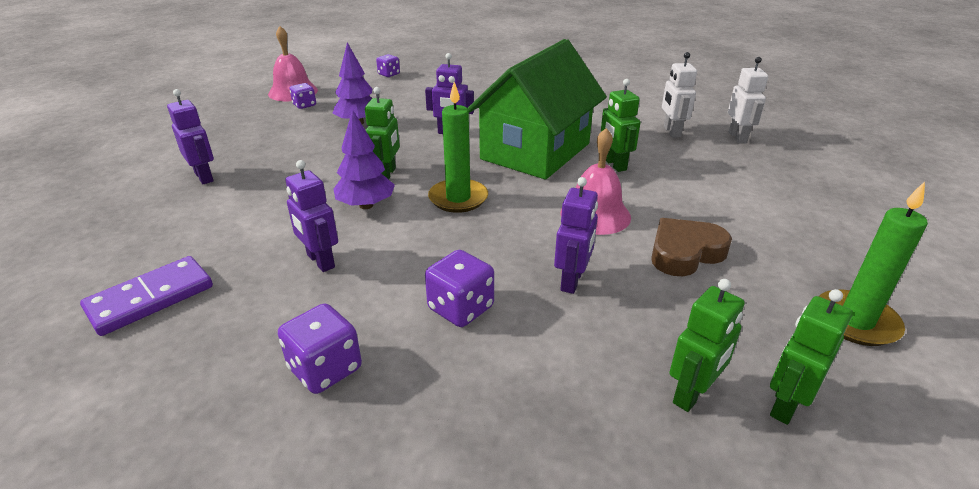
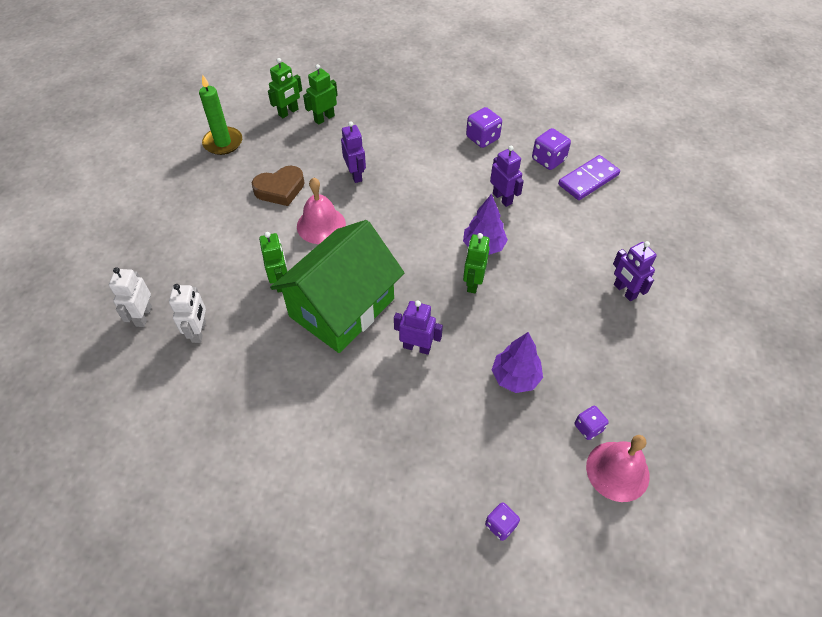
camera: 175 degrees left, 20 degrees up
purple dice [425,250,494,327] -> purple dice moved to [532,128,571,170]
green candle [428,82,488,213] -> none
purple robot [554,177,598,294] -> purple robot turned 135 degrees clockwise [341,121,366,183]

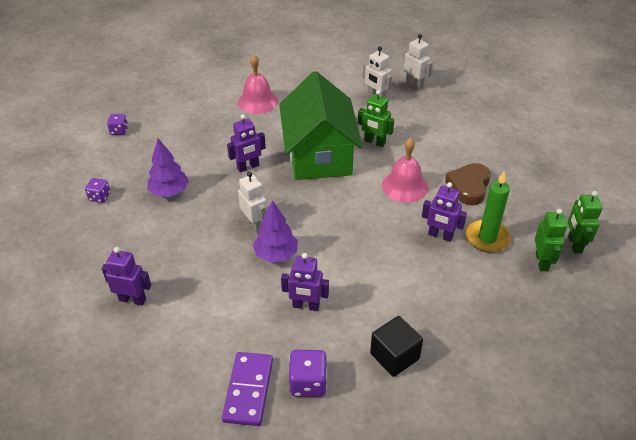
camera: 135 degrees right, 10 degrees down
green candle [199,74,242,155] -> green candle moved to [466,172,511,253]
green robot [463,233,490,293] -> white robot [238,172,267,233]
purple dice [466,107,502,148] -> black cube [370,316,423,377]
pink bell [586,435,650,502] -> pink bell moved to [238,55,278,114]

